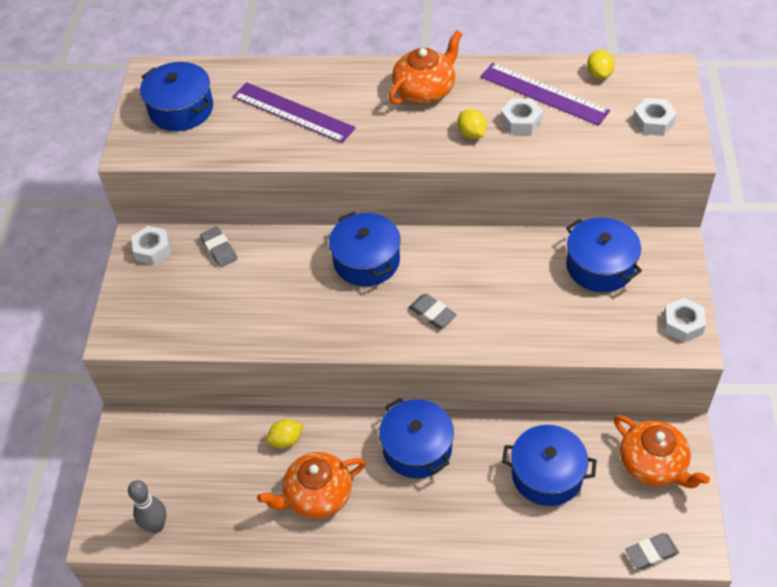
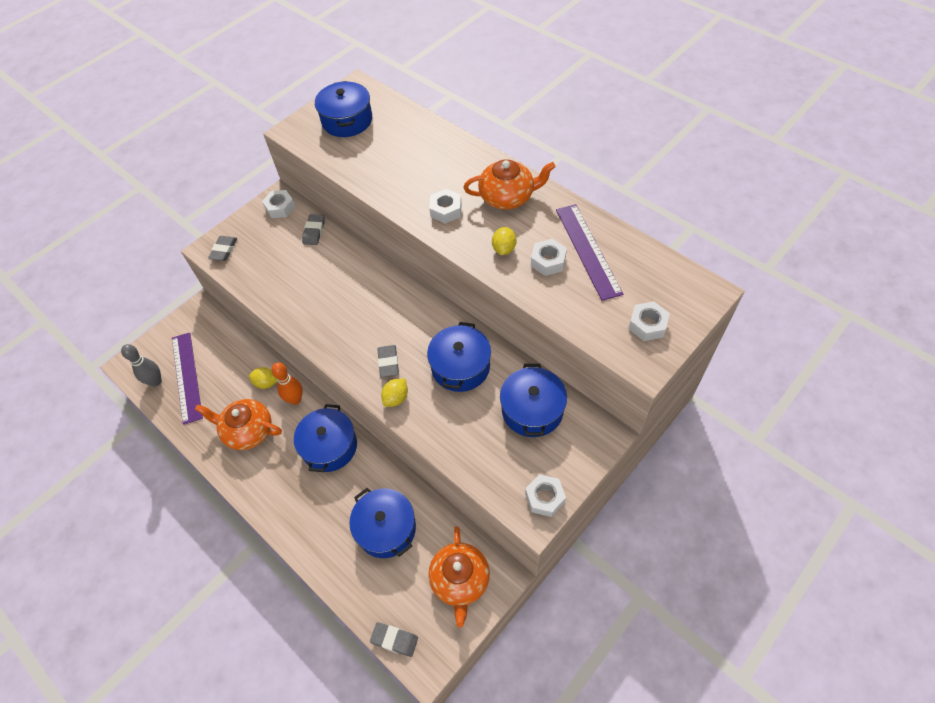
camera: 40 degrees right, 5 degrees up
purple ruler [233,82,356,143] -> purple ruler moved to [172,332,203,425]
blue pot [329,212,401,286] -> blue pot moved to [427,322,491,392]
yellow lemon [587,50,615,79] -> yellow lemon moved to [381,379,408,407]
none -> grey eraser [208,236,237,261]
none -> orange bowling pin [272,363,303,405]
none -> white nut [429,189,462,224]

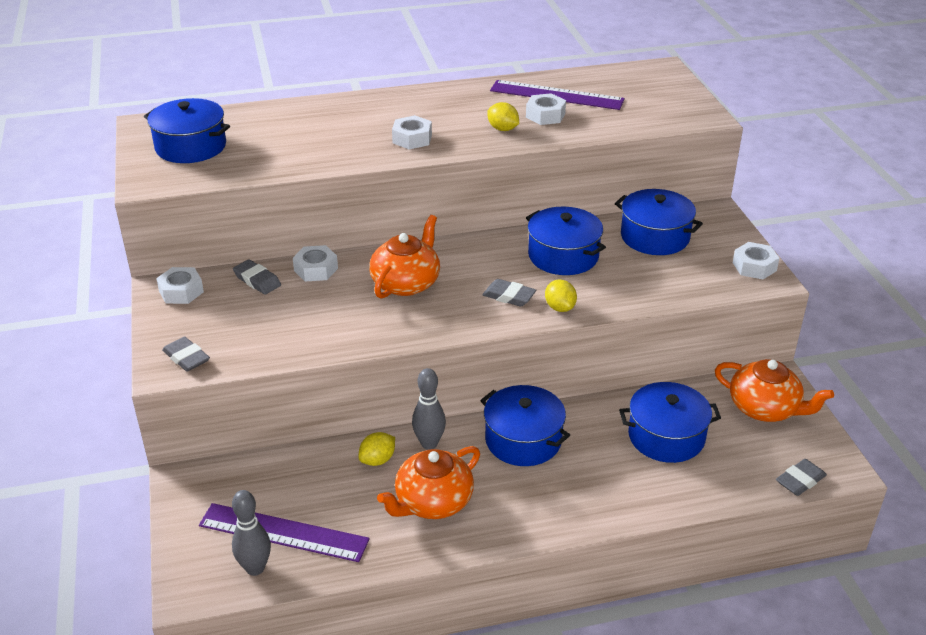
camera: 60 degrees left, 20 degrees down
orange bowling pin [272,363,303,405] -> grey bowling pin [412,368,446,450]
orange teapot [463,159,556,210] -> orange teapot moved to [369,215,440,299]
white nut [628,301,670,341] -> white nut moved to [293,245,338,282]

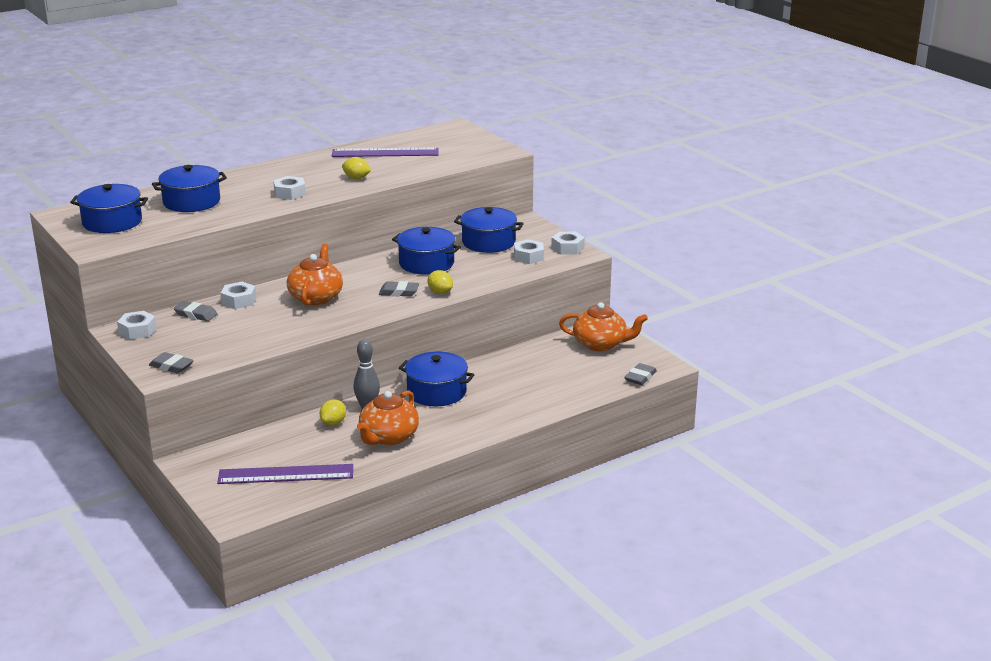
camera: 20 degrees left, 10 degrees down
grey bowling pin [232,490,271,576] -> none
white nut [526,93,566,125] -> white nut moved to [514,239,544,264]
blue pot [619,382,721,463] -> blue pot moved to [152,165,227,212]

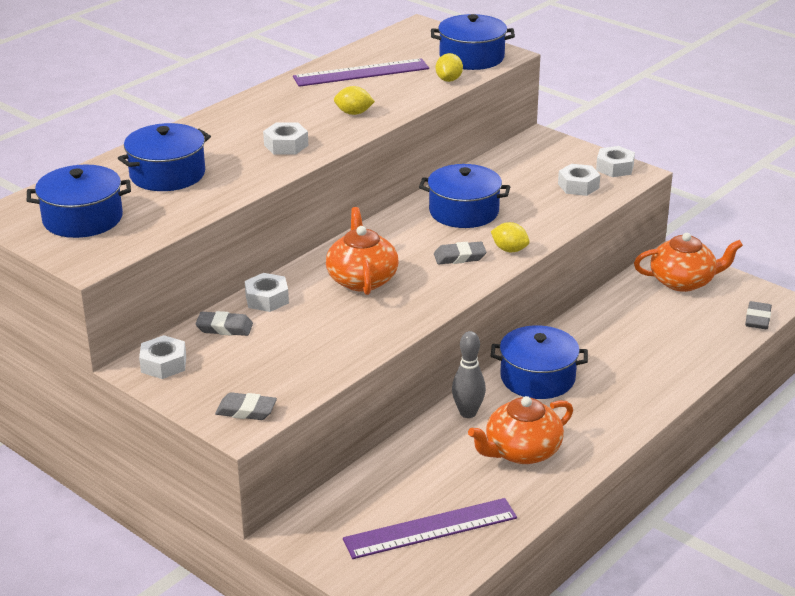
camera: 15 degrees left, 5 degrees up
yellow lemon [320,399,346,426] -> yellow lemon moved to [436,53,463,82]
orange teapot [357,391,419,445] -> orange teapot turned 45 degrees clockwise [468,396,573,464]
blue pot [454,207,524,253] -> blue pot moved to [431,14,515,70]

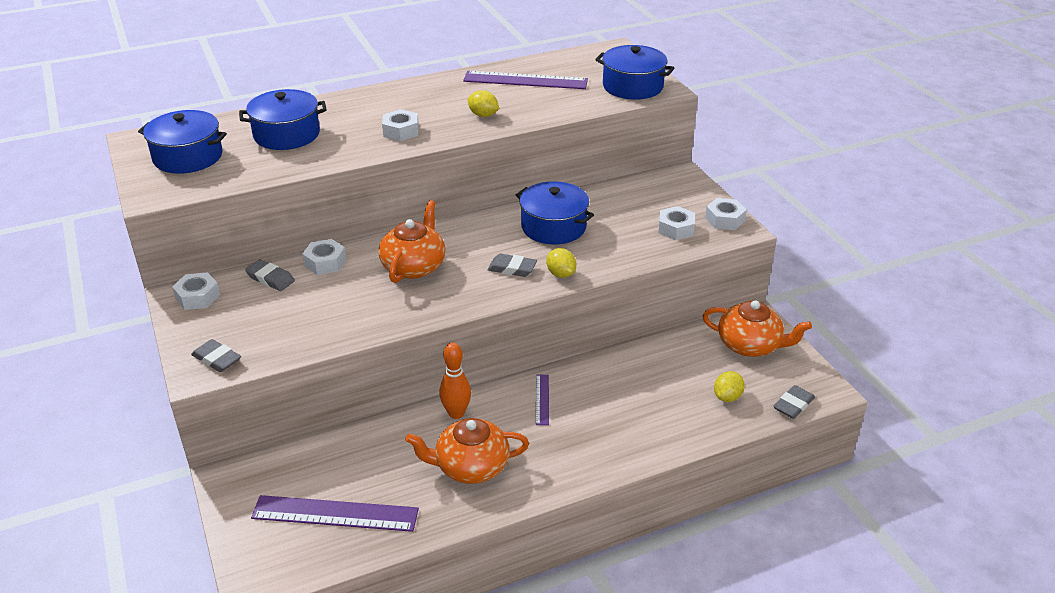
camera: 25 degrees right, 5 degrees up
yellow lemon [436,53,463,82] -> yellow lemon moved to [714,371,745,402]
grey bowling pin [452,331,486,418] -> orange bowling pin [439,343,471,419]
blue pot [491,325,588,399] -> purple ruler [536,375,549,425]

